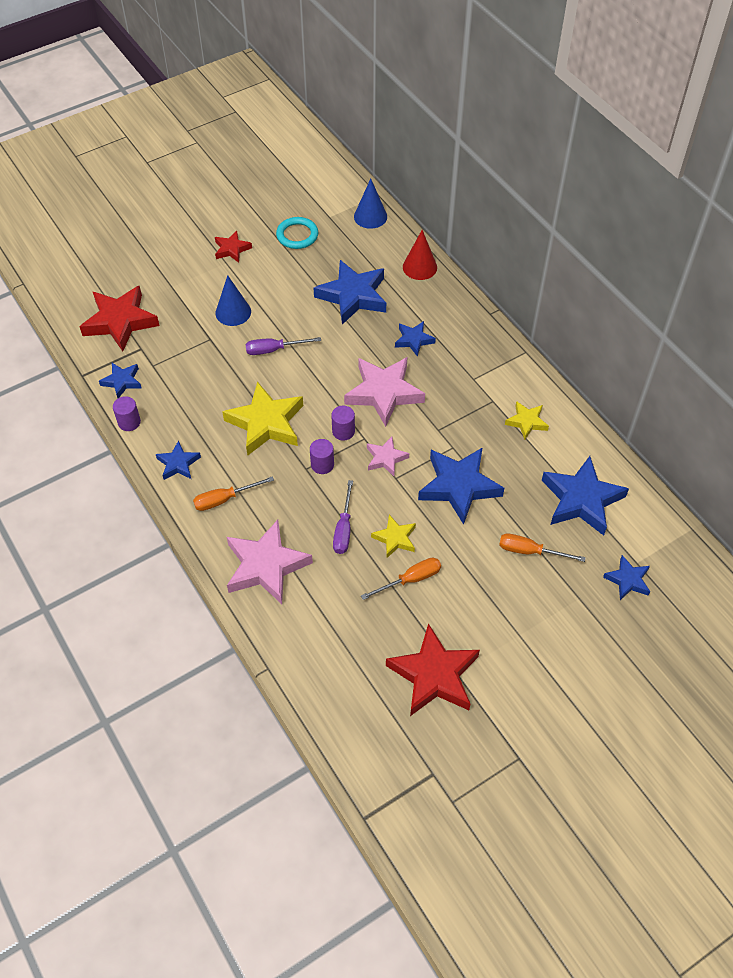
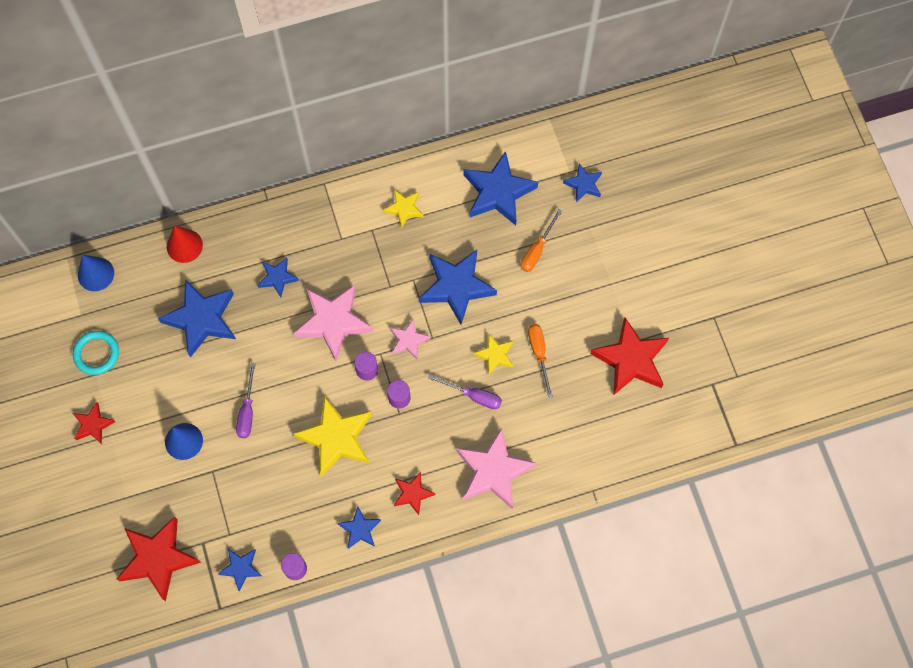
camera: 75 degrees left, 15 degrees up
orange screwdriver [193,476,274,511] -> red star [394,472,436,515]

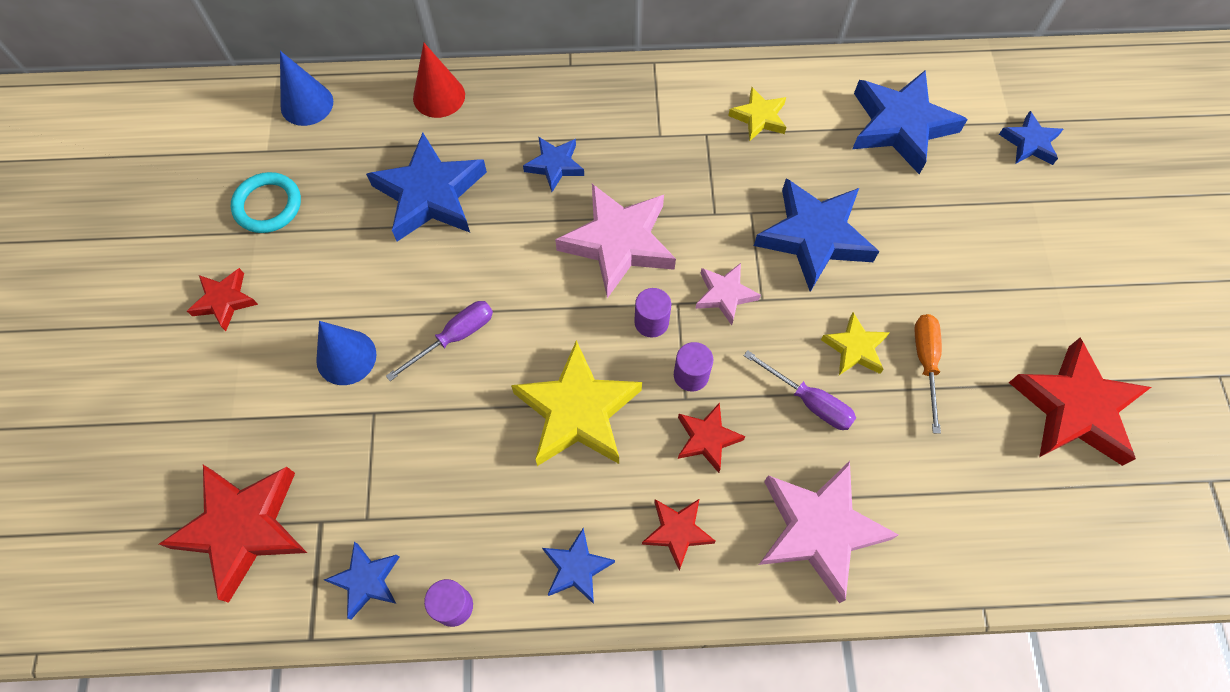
camera: 15 degrees right, 5 degrees down
purple screwdriver [236,363,256,438] -> purple screwdriver turned 150 degrees counterclockwise [386,301,493,381]
orange screwdriver [521,209,562,272] -> none
none -> red star [678,403,746,473]

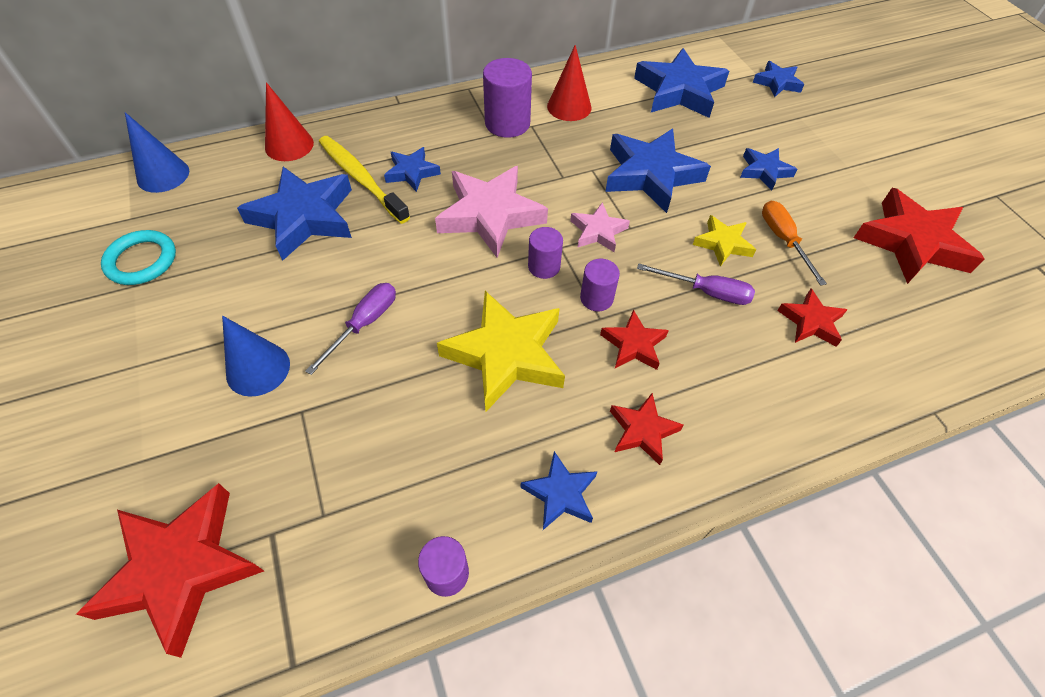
camera: 20 degrees left, 10 degrees down
red star [187,268,258,331] -> red star moved to [777,289,847,347]
blue star [324,542,399,620] -> blue star moved to [740,148,797,191]
yellow star [728,87,787,142] -> red cone [547,45,591,121]
pink star [759,461,899,603] -> none
none -> yellow toothbrush [319,136,410,224]
none -> purple cylinder [483,58,532,138]

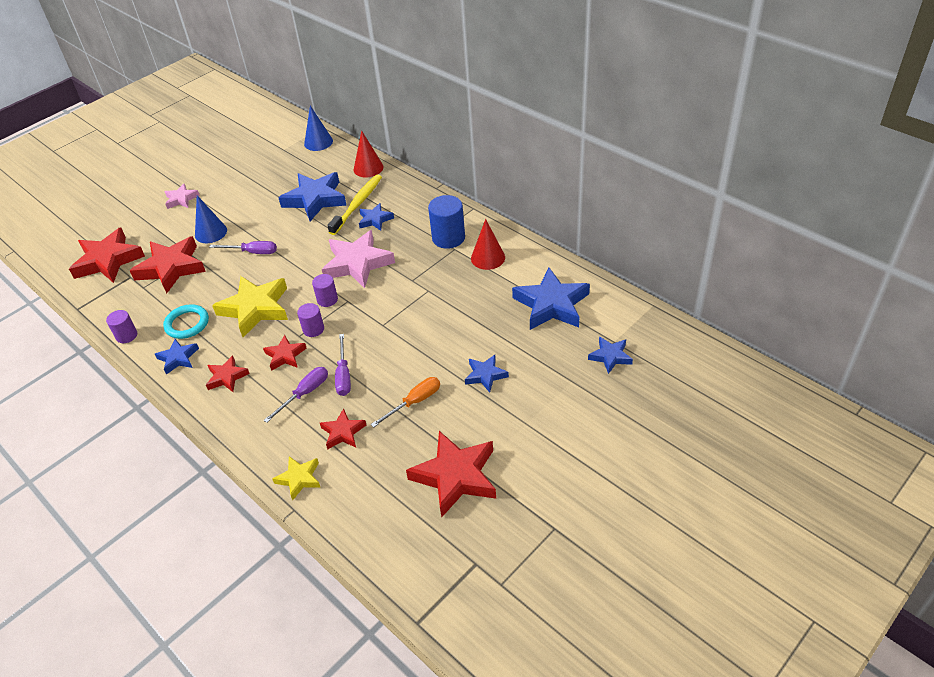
camera: 70 degrees right, 10 degrees down
turquoise ring [101,230,176,285] -> turquoise ring moved to [163,305,209,339]
purple cylinder [483,58,532,138] -> blue cylinder [428,195,465,249]
pink star [570,202,630,252] -> pink star moved to [164,184,200,209]
blue star [605,129,711,213] -> none
yellow star [693,215,756,267] -> yellow star moved to [272,456,321,500]
none -> red star [130,236,206,294]
none -> purple screwdriver [264,367,328,423]

